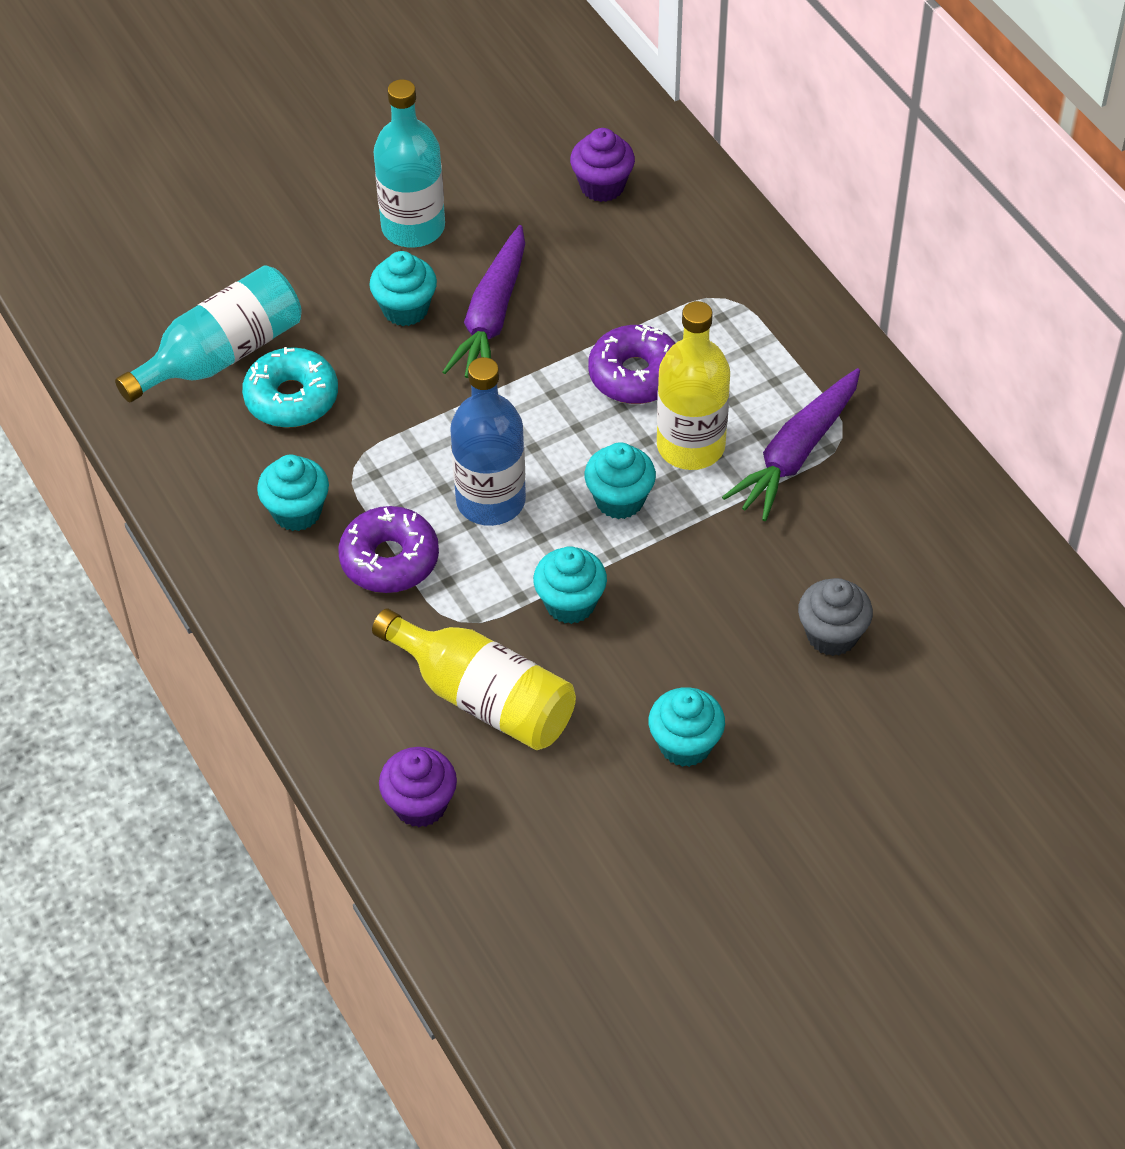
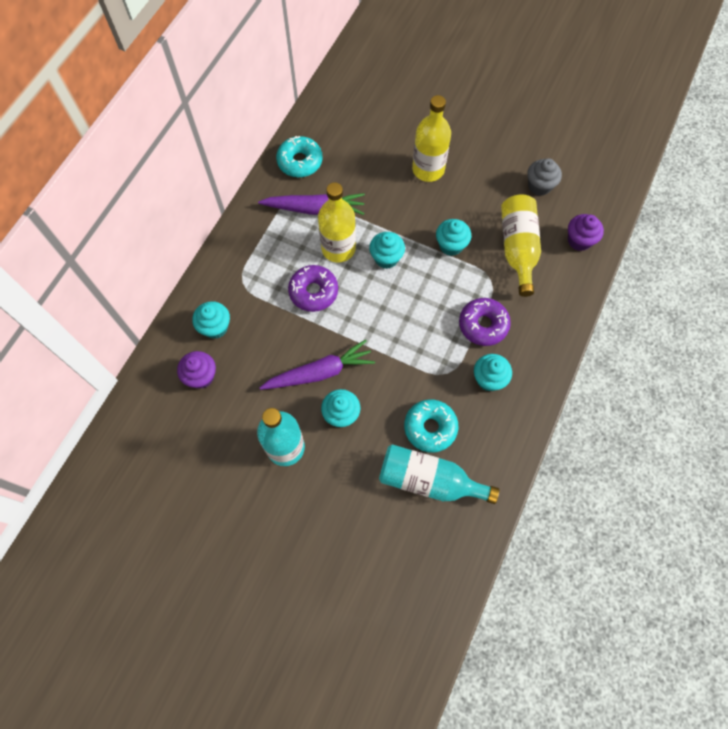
camera: 125 degrees left, 15 degrees up
blue bottle [450,357,526,526] -> none
turquoise cupcake [648,687,725,767] -> turquoise cupcake moved to [192,301,230,339]
grey cupcake [798,578,873,656] -> grey cupcake moved to [527,158,562,196]
none -> turquoise donut [276,136,323,177]
none -> yellow bottle [412,95,451,182]

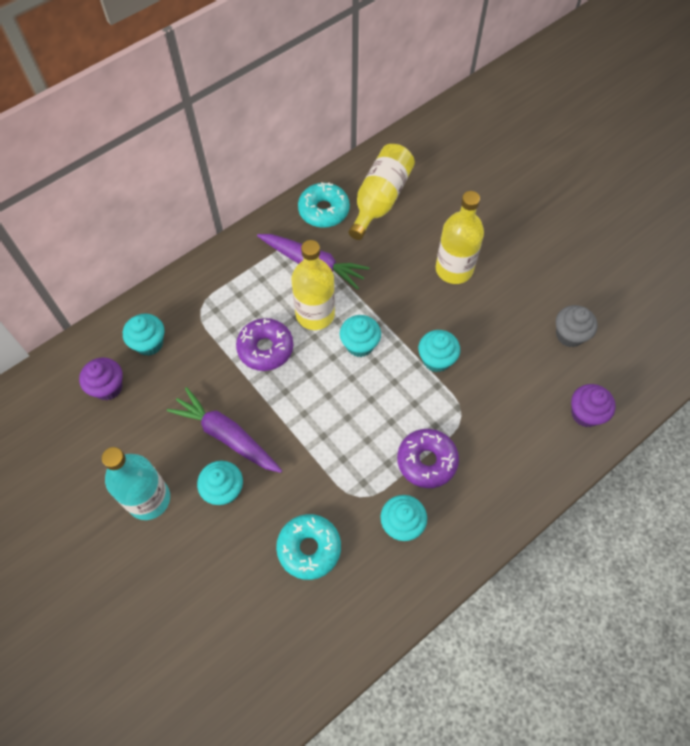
camera: 25 degrees right, 5 degrees down
purple carrot [259,340,375,390] -> purple carrot turned 150 degrees counterclockwise [167,387,282,473]
turquoise bottle [379,444,499,504] -> none
yellow bottle [501,195,541,297] -> yellow bottle moved to [349,144,415,240]

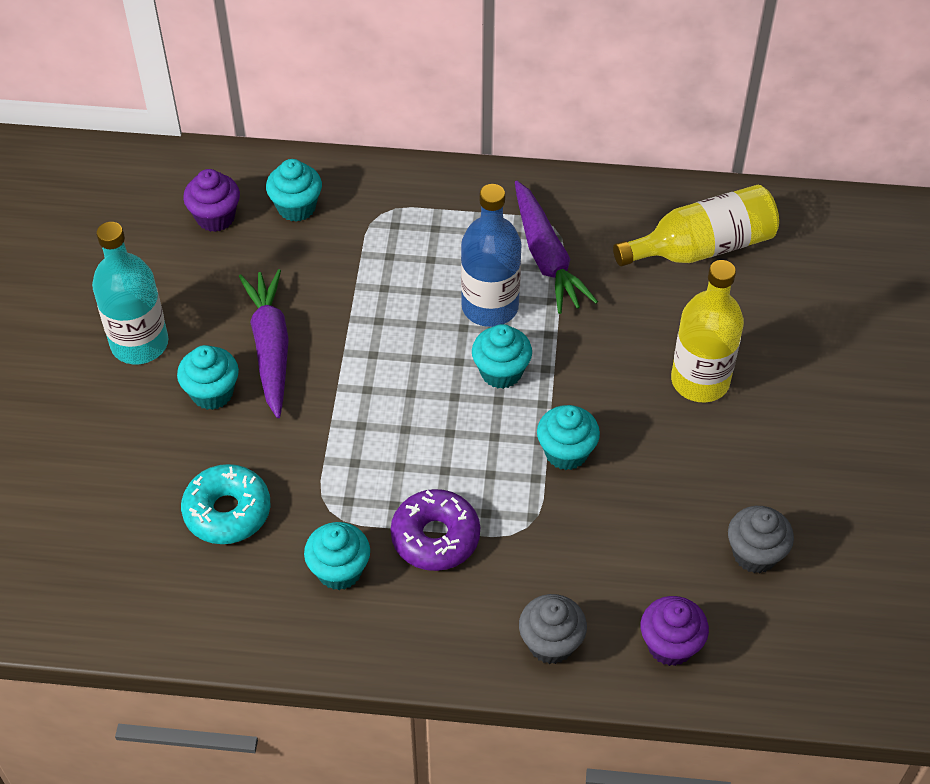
camera: 45 degrees right, 10 degrees down
purple donut [236,318,293,371] -> none
yellow bottle [291,240,335,330] -> blue bottle [461,184,521,327]
turquoise donut [298,182,350,228] -> none
none -> grey cupcake [519,594,587,664]

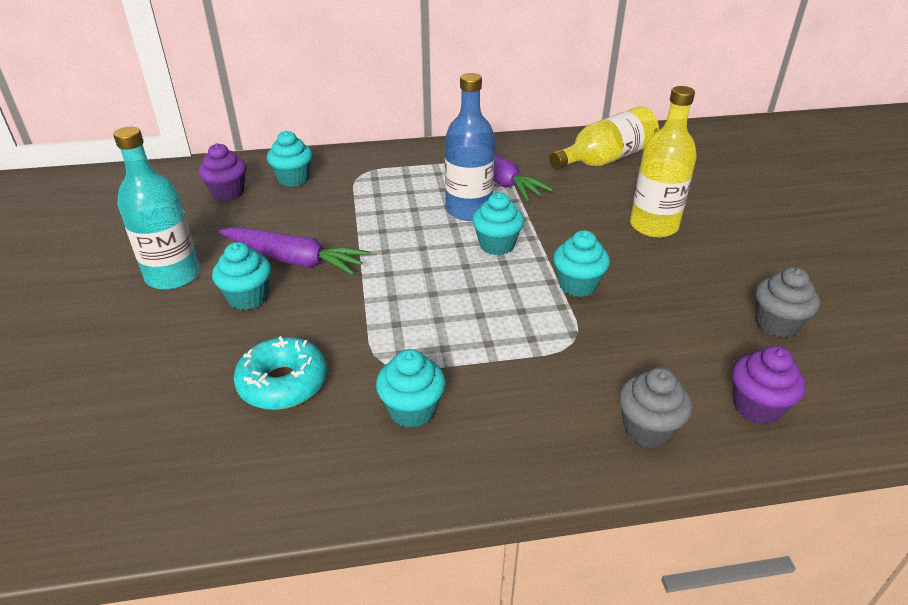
camera: 15 degrees left, 15 degrees down
purple carrot [239,269,289,418] -> purple carrot turned 135 degrees clockwise [218,227,370,275]
purple donut [391,489,480,571] -> none

